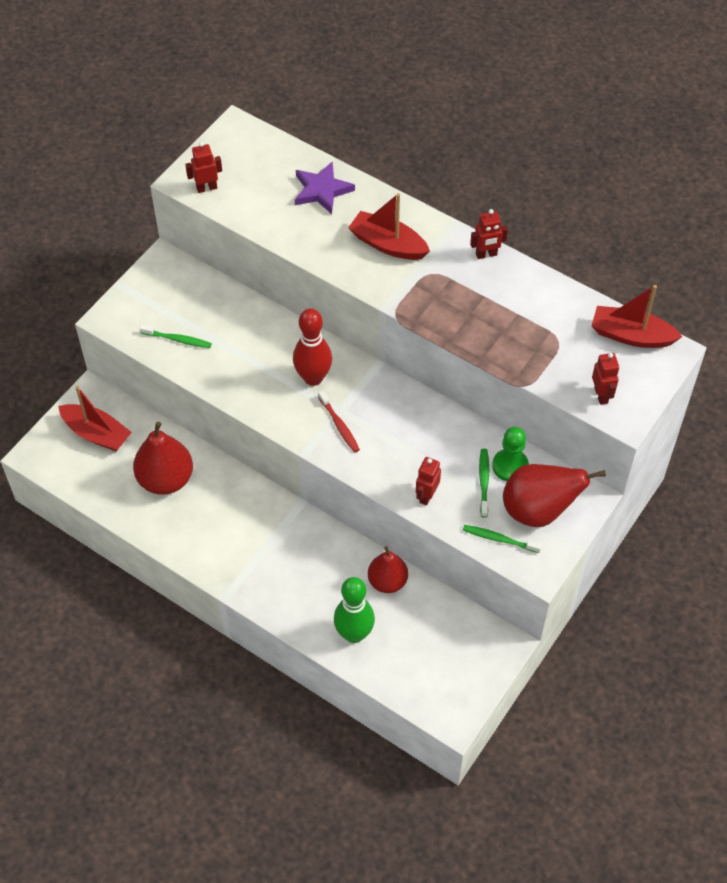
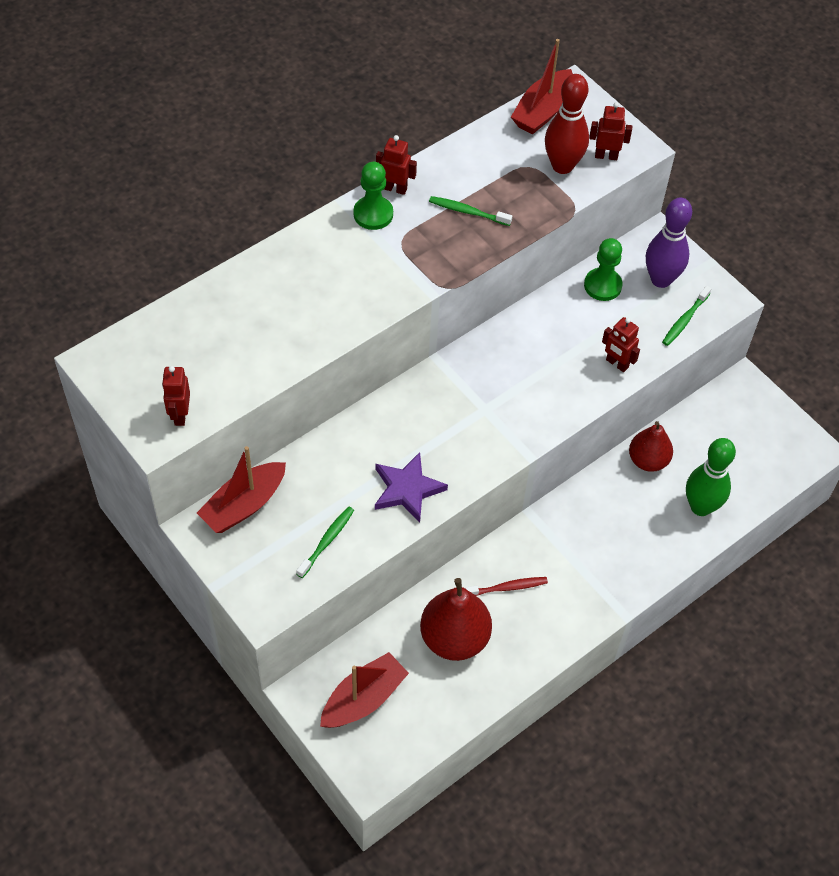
camera: 75 degrees left, 0 degrees up
red bowling pin [293,308,332,386] -> red bowling pin moved to [545,74,589,174]
purple star [295,161,355,214] -> purple star moved to [375,452,448,523]
red toothbrush [318,390,360,452] -> red toothbrush moved to [465,577,548,596]
red boat [348,193,430,260] -> red boat moved to [197,446,286,533]
red robot [470,209,508,259] -> red robot turned 75 degrees counterclockwise [376,135,417,195]
green toothbrush [479,449,489,518] -> green toothbrush moved to [429,196,512,226]
red pear [503,464,606,527] -> purple bowling pin [646,197,692,288]
none -> green pawn [353,162,393,230]

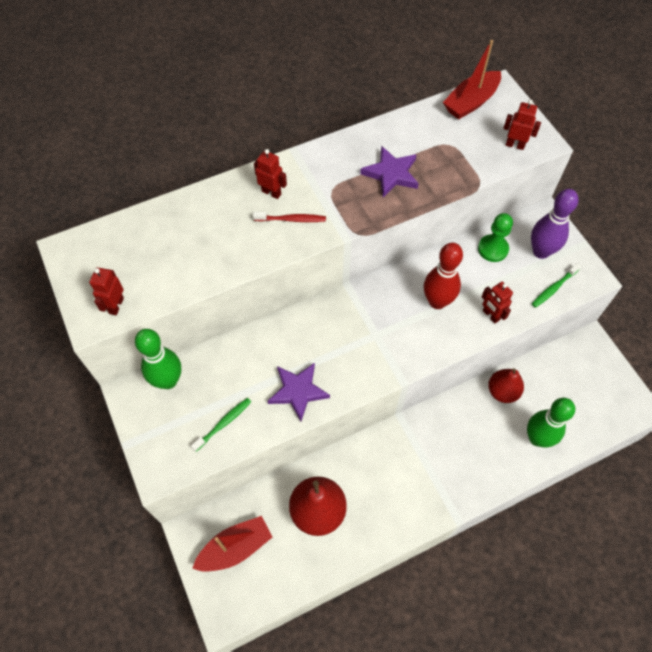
camera: 15 degrees right, 5 degrees up
red boat [197,446,286,533] -> green bowling pin [135,329,181,389]
green pawn [353,162,393,230] -> none
red robot [376,135,417,195] -> red robot moved to [254,149,287,199]
green toothbrush [429,196,512,226] -> purple star [360,146,419,197]
red toothbrush [465,577,548,596] -> red toothbrush moved to [253,212,326,222]
red bowling pin [545,74,589,174] -> red bowling pin moved to [424,243,463,309]

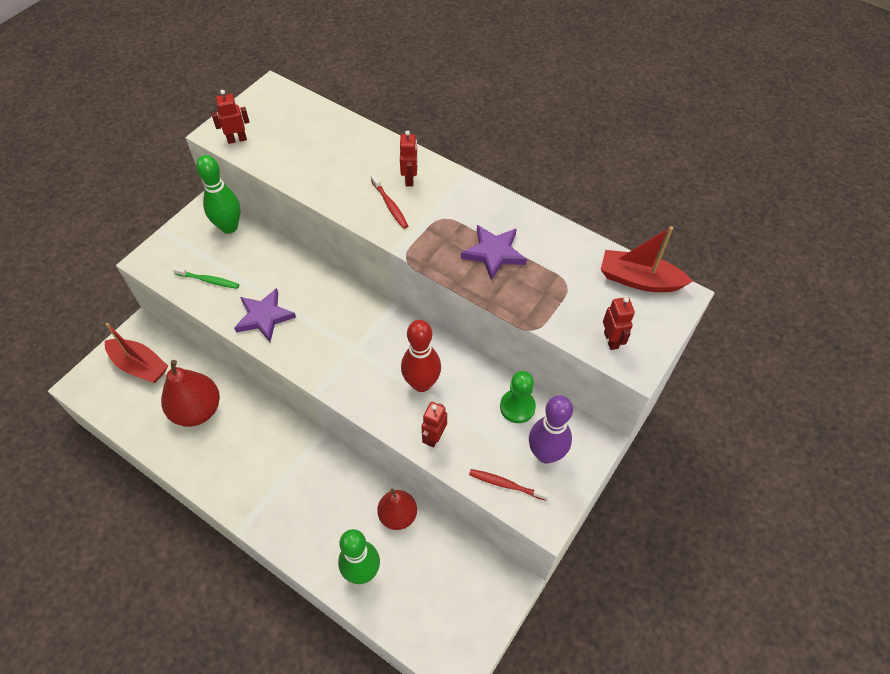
camera: 60 degrees right, 5 degrees down
green toothbrush [532,263,581,308] -> red toothbrush [469,469,549,501]

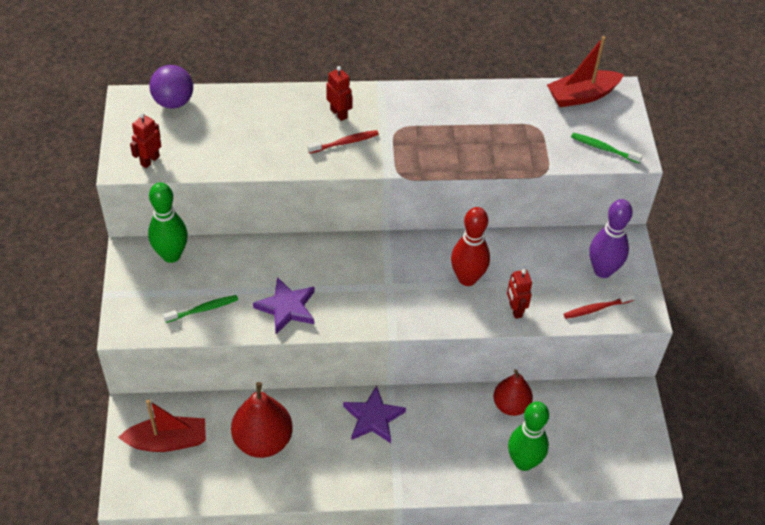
camera: 40 degrees left, 5 degrees down
red toothbrush [371,174,408,229] -> red toothbrush turned 45 degrees counterclockwise [308,130,379,154]
purple star [461,225,527,280] -> purple star moved to [343,385,406,443]
green pawn [500,371,536,423] -> none
red robot [603,297,635,350] -> green toothbrush [571,133,643,163]
none -> purple ball [149,65,193,109]

